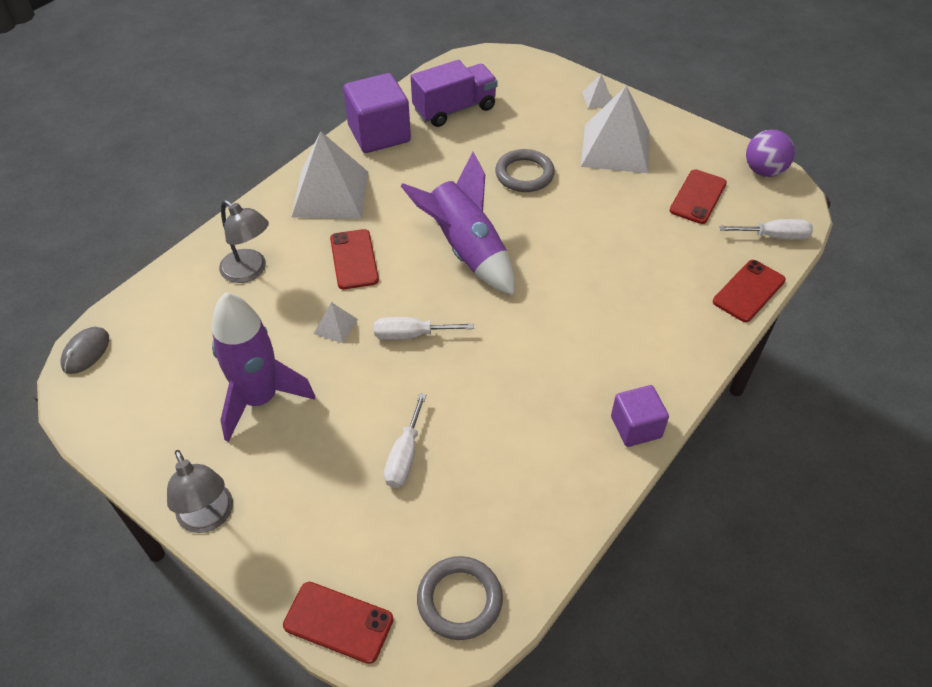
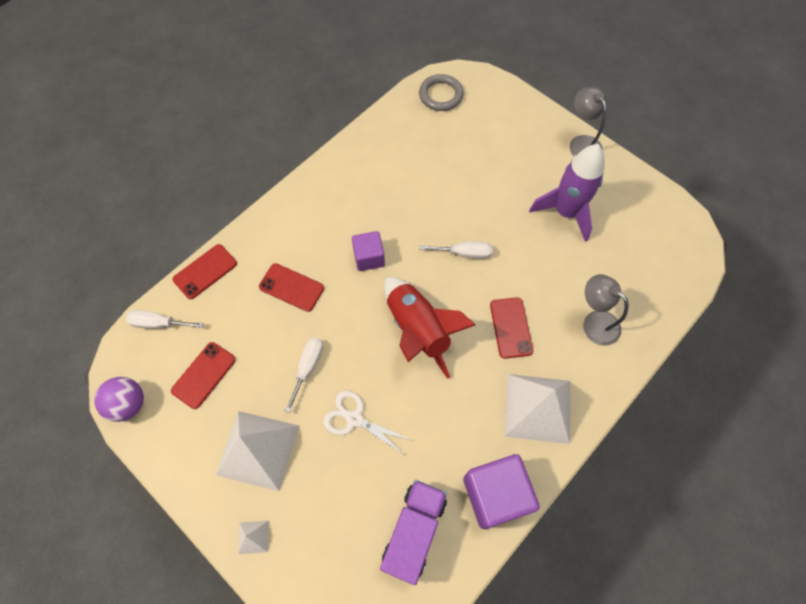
camera: 175 degrees left, 15 degrees up
grey mouse [61,327,109,374] -> none
red phone [283,582,394,664] -> red phone moved to [259,263,324,312]
white pyramid [314,302,358,343] -> none
white screwdriver [384,393,427,488] -> white screwdriver moved to [285,337,323,413]
purple rocket [401,152,515,295] -> red rocket [384,277,476,379]
purple truck [411,60,498,127] -> purple truck turned 135 degrees clockwise [380,480,447,585]
grey ring [495,149,555,192] -> white scissors [323,390,413,456]
purple cube [611,385,669,447] -> purple cube moved to [352,231,385,271]

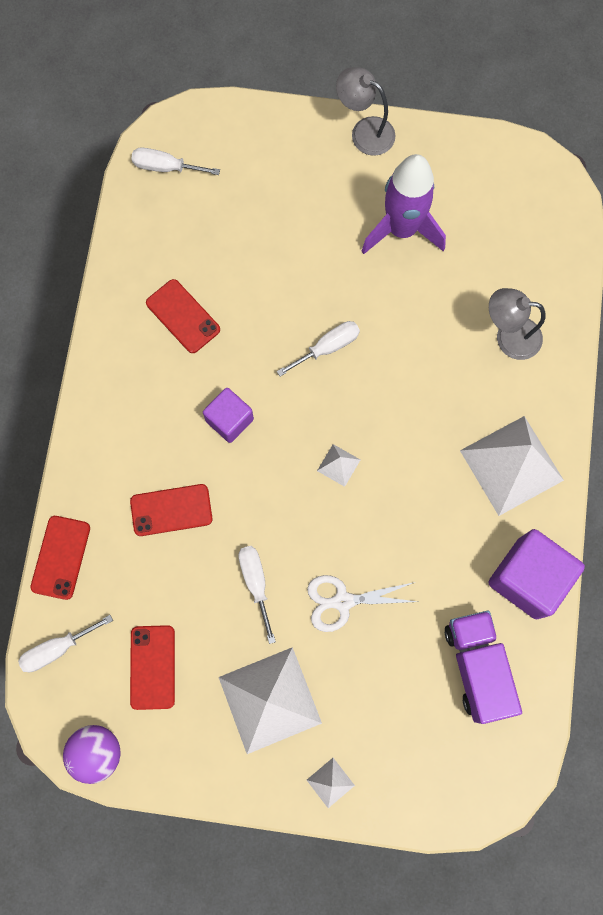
camera: 35 degrees left, 10 degrees up
red rocket [384,277,476,379] -> white pyramid [317,444,360,487]
grey ring [419,74,464,111] -> white screwdriver [131,147,220,175]
red phone [490,297,533,359] -> red phone moved to [146,279,220,353]

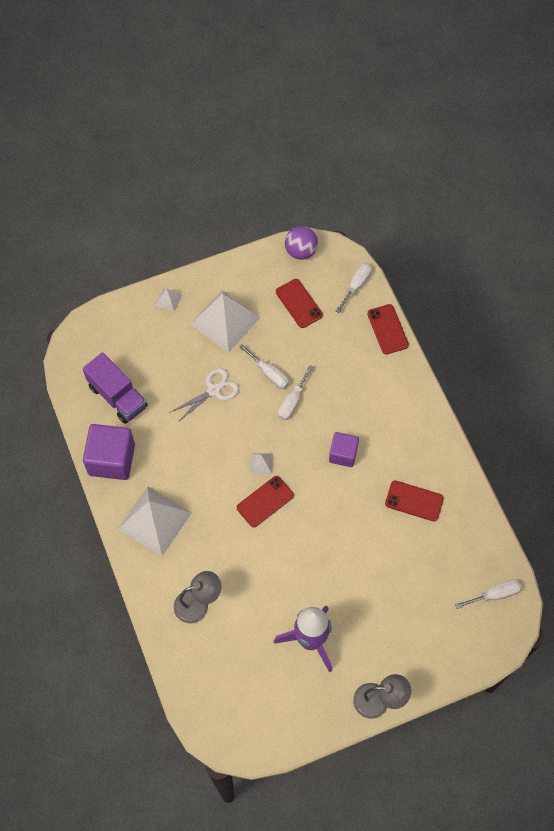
camera: 150 degrees right, 10 degrees down
red phone [130,484,213,536] -> red phone moved to [237,476,294,527]
white screwdriver [277,321,360,376] -> white screwdriver moved to [278,365,313,420]

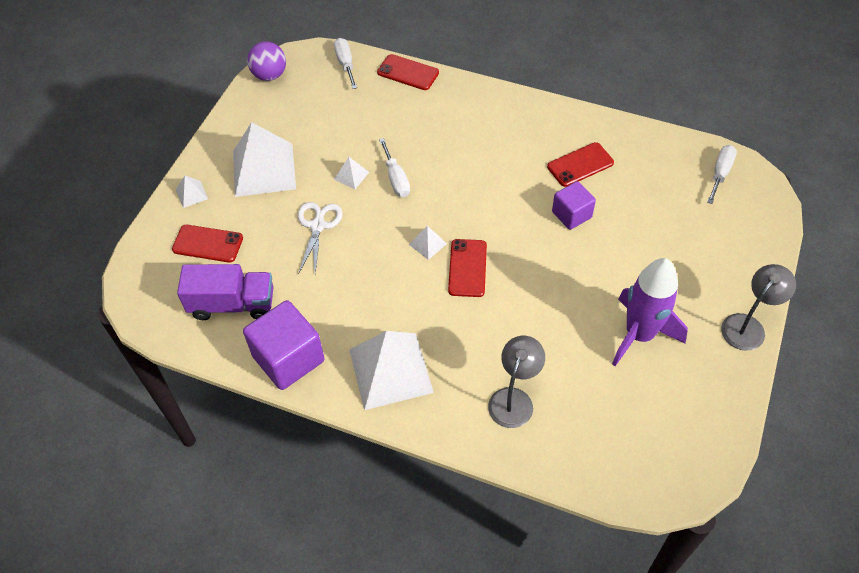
camera: 45 degrees left, 10 degrees down
white screwdriver [240,344,289,389] -> white pyramid [334,157,369,189]
red phone [276,279,323,328] -> red phone moved to [172,225,243,263]
purple cube [329,432,359,467] -> purple cube moved to [552,181,596,230]

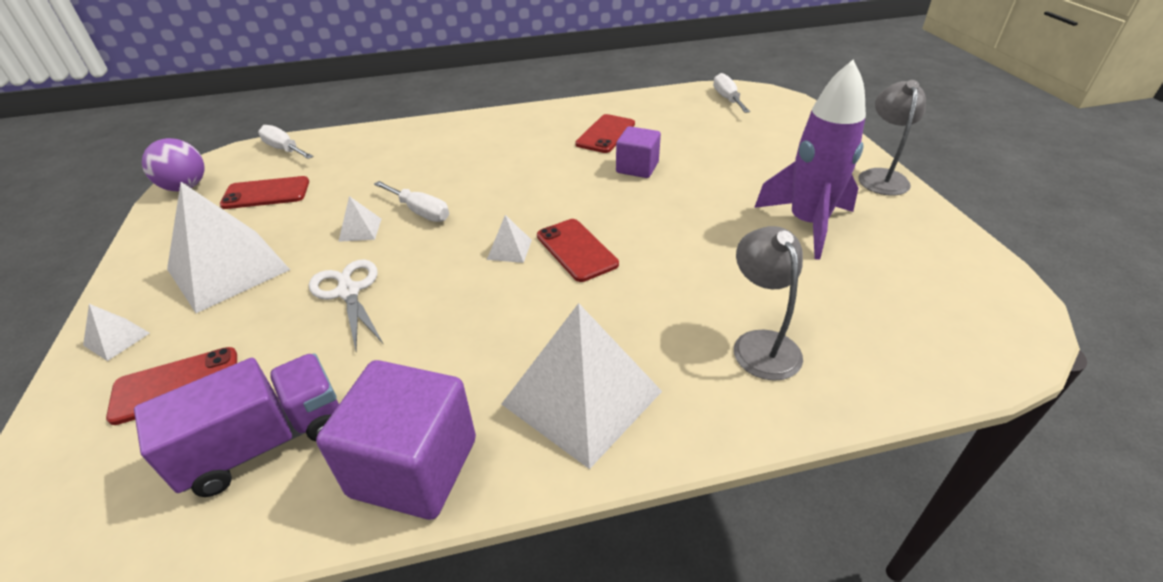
camera: 35 degrees left, 15 degrees down
red phone [377,54,439,90] -> red phone moved to [220,176,309,209]

